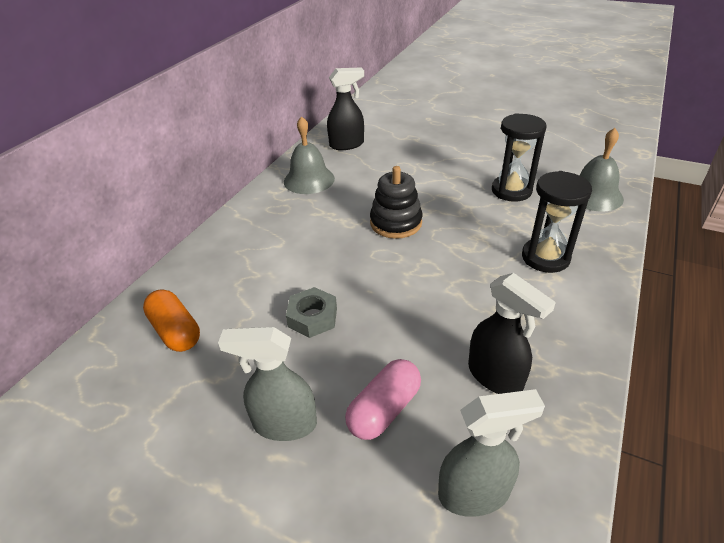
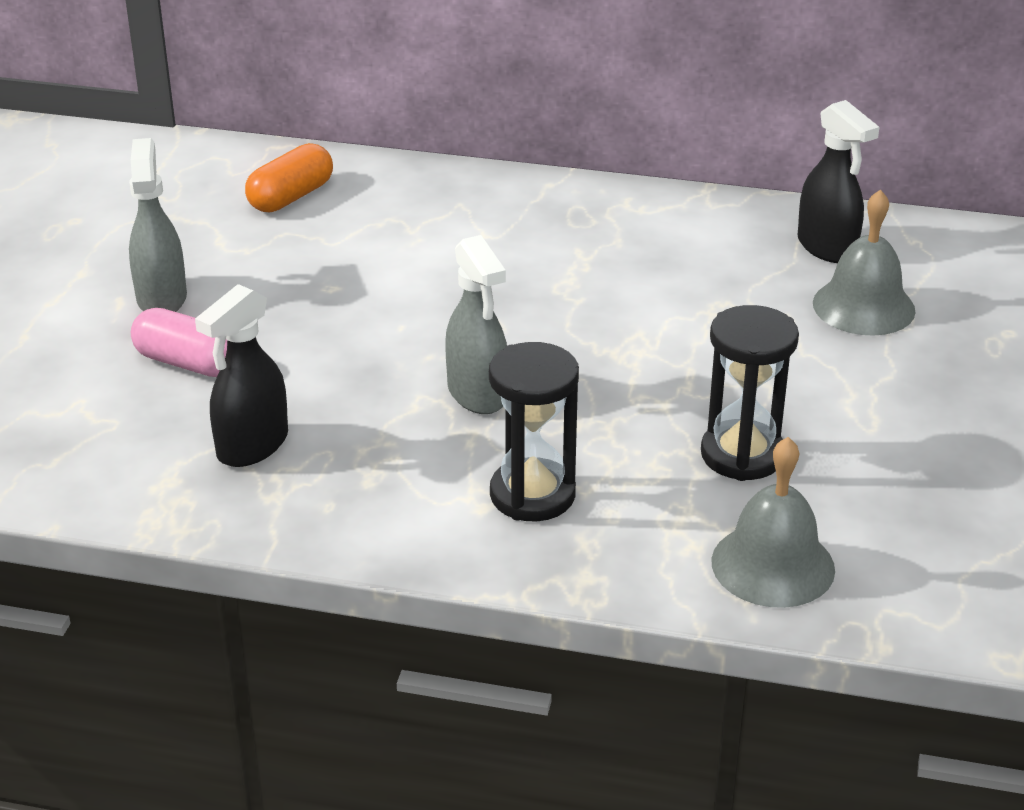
camera: 75 degrees right, 5 degrees down
grey bell [284,116,335,194] -> grey bell moved to [813,189,916,336]
grey nut [286,287,337,338] -> none
black stacking toy [370,166,423,239] -> none
grey spray bottle [438,389,545,517] -> grey spray bottle moved to [445,235,507,414]

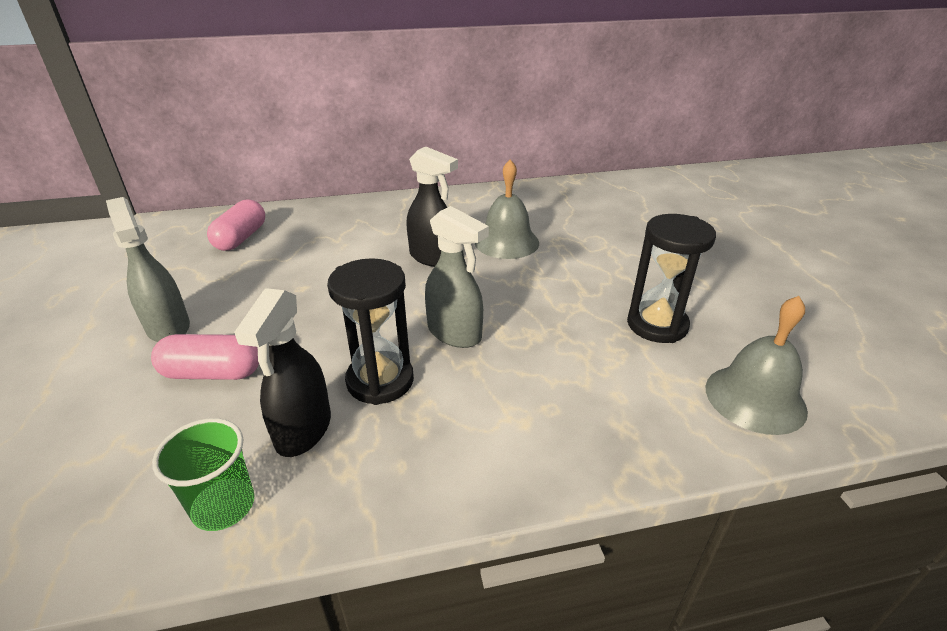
camera: 25 degrees left, 0 degrees up
orange capsule [245,143,333,212] -> pink capsule [207,200,265,251]
black hourglass [489,342,579,521] -> black hourglass moved to [327,258,414,405]
black spray bottle [798,100,880,263] -> black spray bottle moved to [406,147,458,267]
grey bell [813,189,916,336] -> grey bell moved to [475,160,539,259]
none -> green cup [152,418,255,531]

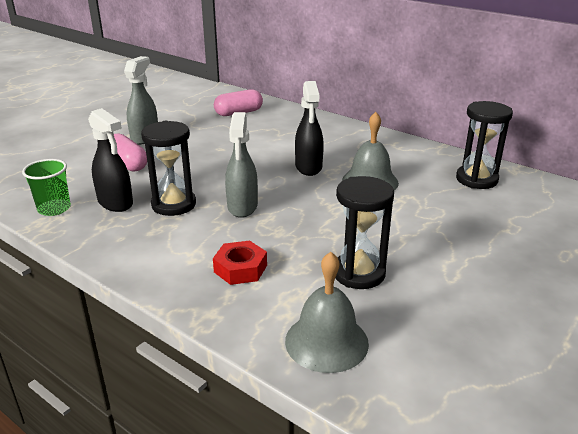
camera: 50 degrees right, 5 degrees down
black spray bottle [234,288,331,457] -> black spray bottle turned 105 degrees counterclockwise [88,108,133,212]
none -> red nut [213,241,267,285]
none -> black hourglass [456,101,513,189]

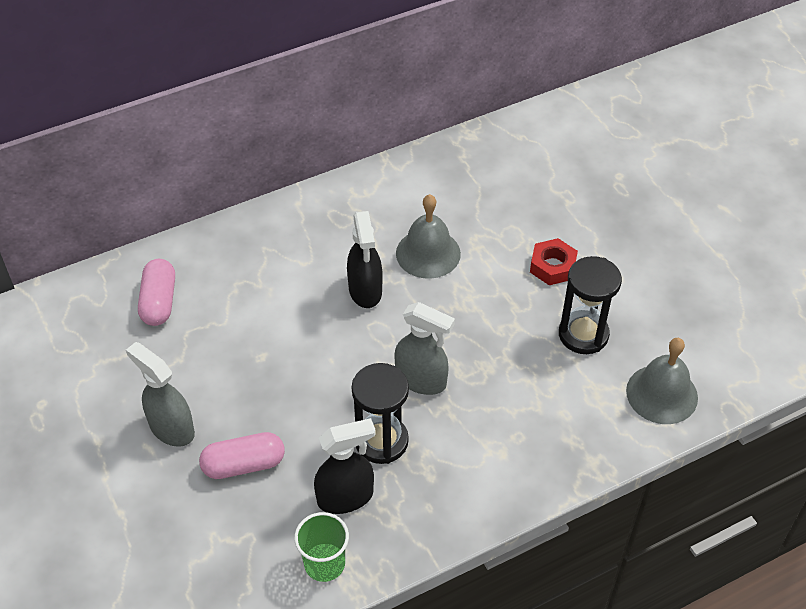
camera: 65 degrees left, 20 degrees up
red nut [213,241,267,285] -> red nut moved to [530,238,578,285]
black spray bottle [295,81,324,176] -> black spray bottle turned 60 degrees clockwise [347,211,383,308]
black hourglass [456,101,513,189] -> none

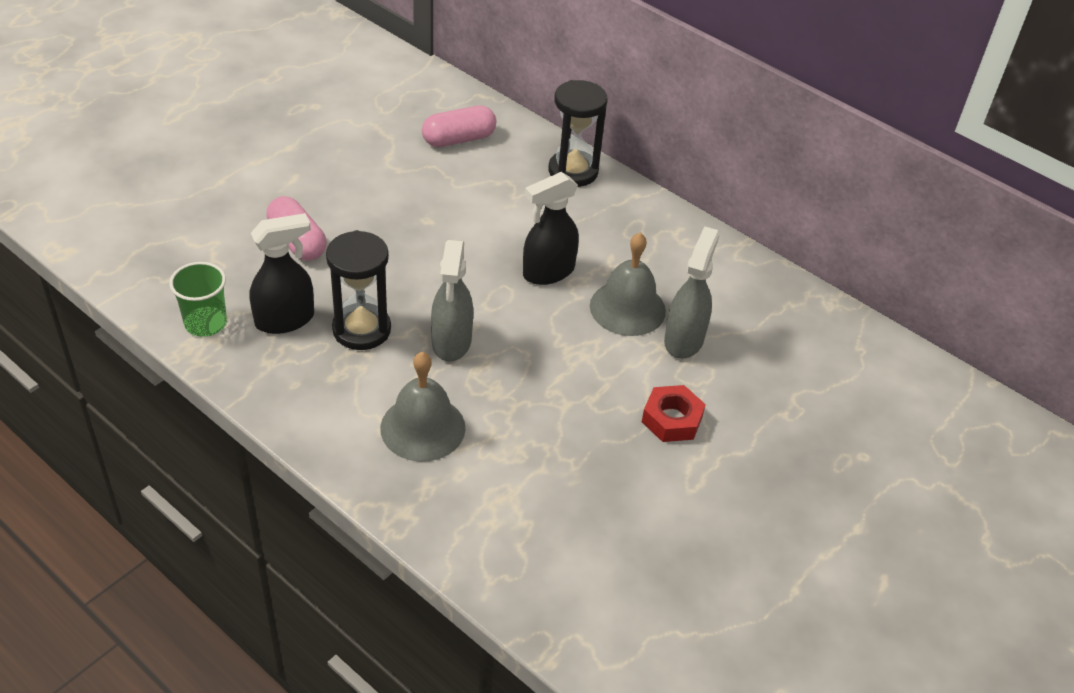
camera: 65 degrees right, 5 degrees down
grey spray bottle [126,342,195,447] -> grey spray bottle moved to [664,226,720,359]
black spray bottle [314,418,376,514] -> black spray bottle turned 75 degrees counterclockwise [249,213,314,334]
black hourglass [559,256,622,354] -> black hourglass moved to [548,80,608,187]
grey bell [626,338,698,424] -> grey bell moved to [380,352,466,462]

